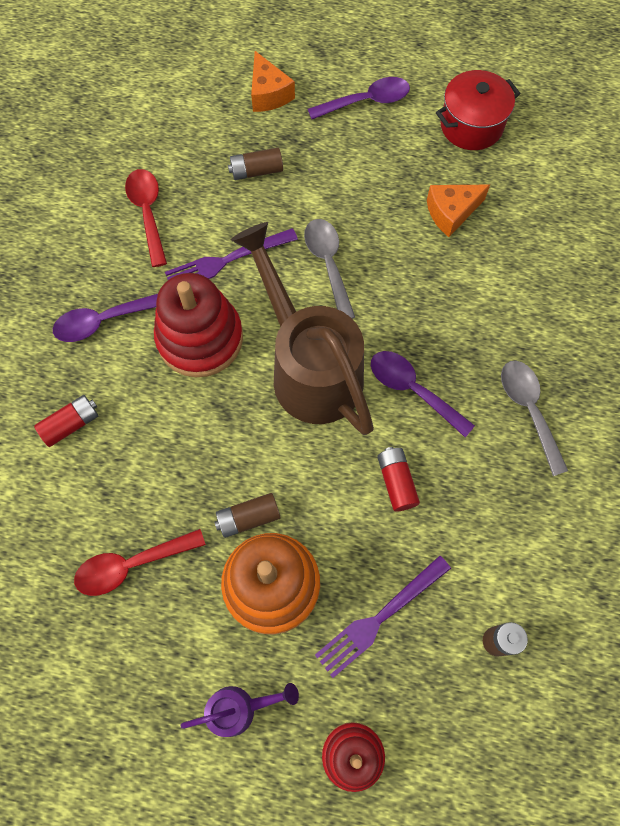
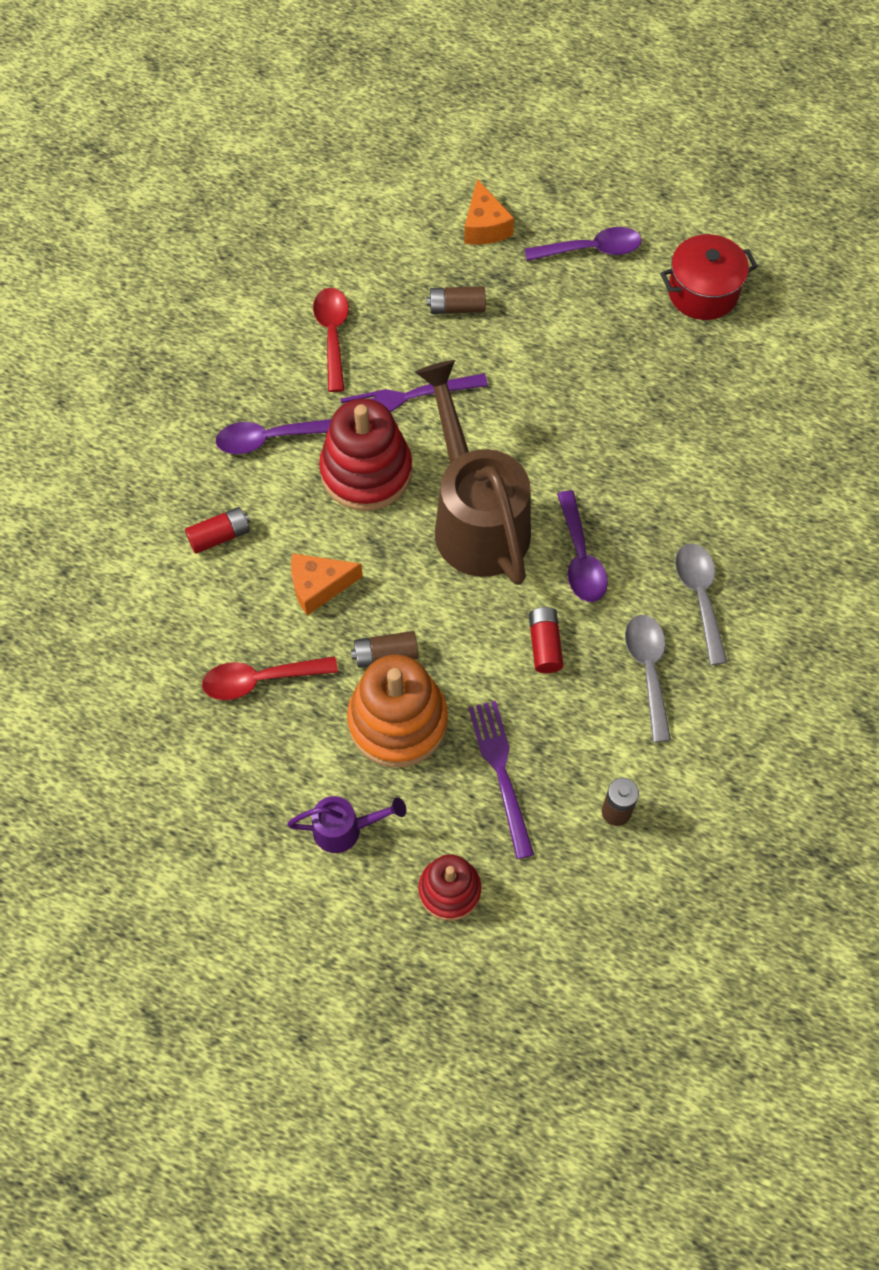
camera: 10 degrees right, 5 degrees down
grey spoon [304,219,355,319] -> grey spoon moved to [625,615,671,742]
purple fork [315,555,451,678] -> purple fork turned 105 degrees clockwise [469,701,534,859]
purple spoon [371,351,475,437] -> purple spoon turned 150 degrees counterclockwise [557,491,608,602]
orange cheese [427,185,490,237] -> orange cheese moved to [291,553,363,615]

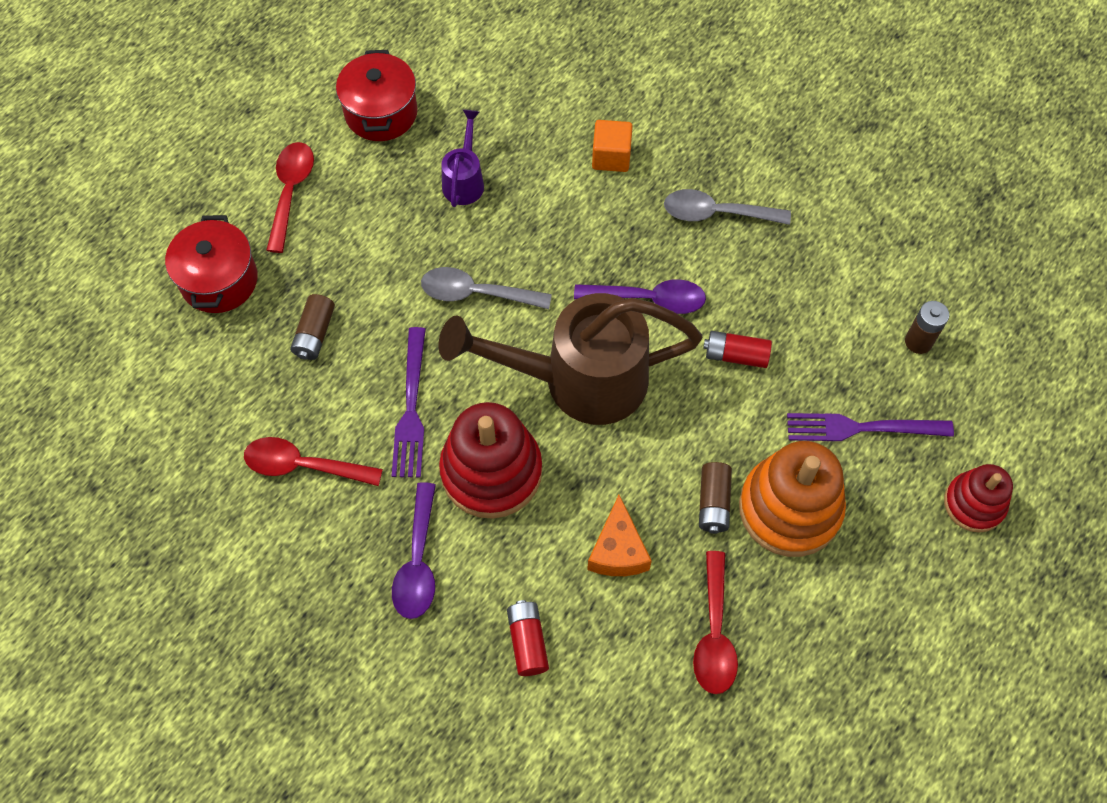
camera: 75 degrees left, 0 degrees up
purple watering can [287,796,406,853] -> purple watering can moved to [441,109,484,207]
orange cheese [464,179,514,245] -> red pot [165,215,258,313]
purple spoon [525,227,641,261] -> red spoon [266,142,314,253]
grey spoon [625,615,671,742] -> grey spoon moved to [421,267,552,309]
none -> orange cube [592,120,633,172]

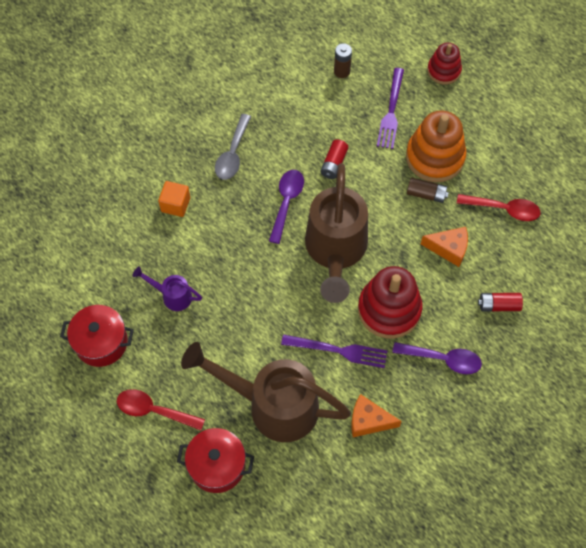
camera: 80 degrees left, 0 degrees up
red spoon [244,437,383,486] -> orange cheese [351,394,402,437]
brown battery [290,294,335,360] -> brown watering can [181,342,351,442]
grey spoon [421,267,552,309] -> none

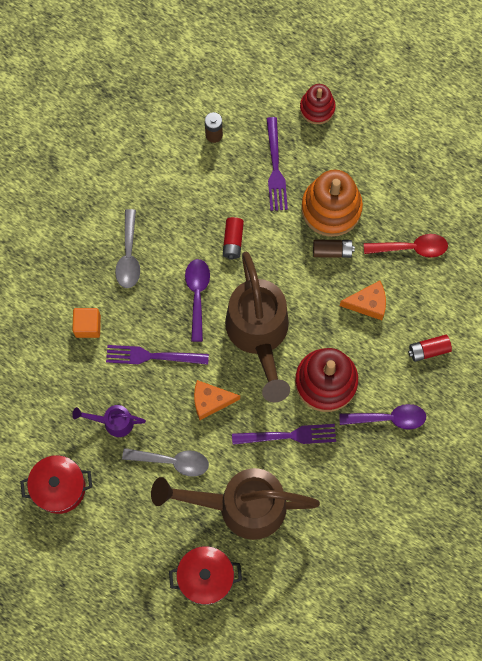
camera: 15 degrees left, 10 degrees up
red spoon [117,389,205,430] -> none
orange cheese [351,394,402,437] -> orange cheese moved to [194,380,240,420]
none -> purple fork [106,345,209,365]
none -> grey spoon [122,448,209,477]

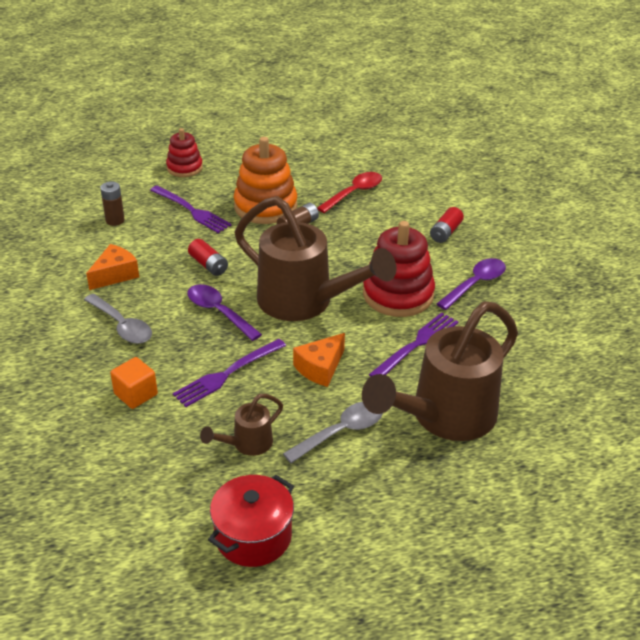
camera: 45 degrees left, 35 degrees down
purple watering can [72,405,146,437] -> brown watering can [200,394,283,456]
red pot [169,546,242,605] -> none
orange cheese [340,280,386,320] -> orange cheese moved to [86,244,139,290]

